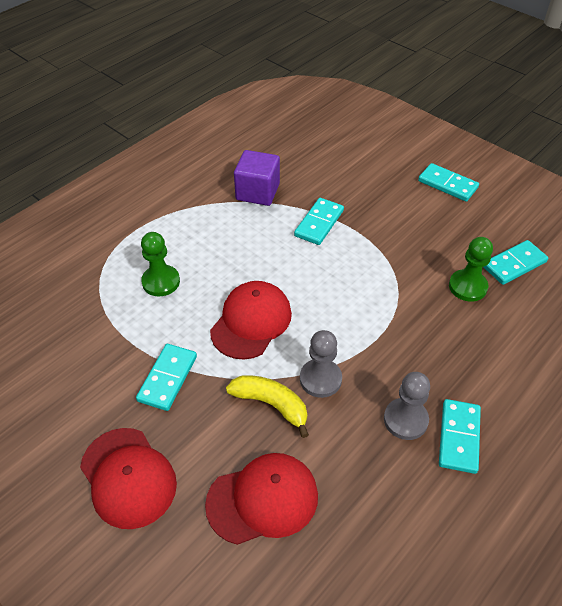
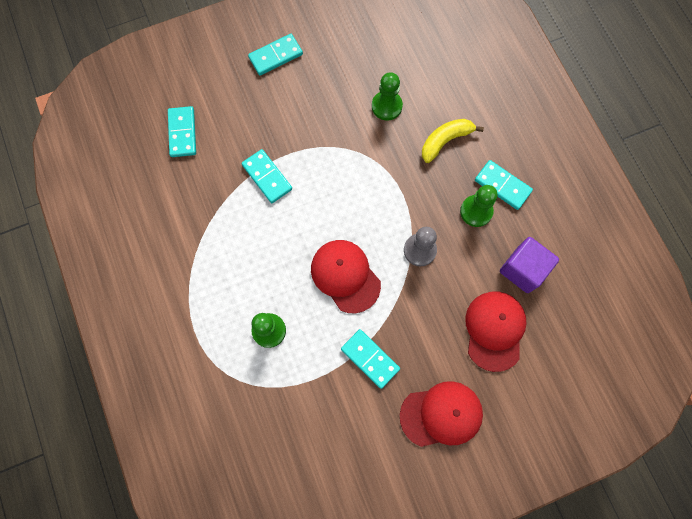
camera: 65 degrees left, 25 degrees up
yellow banana [226,375,309,438] -> yellow banana moved to [422,119,484,163]
purple cube [234,150,280,206] -> purple cube moved to [500,237,559,293]
grey pawn [384,372,430,440] -> green pawn [460,185,498,227]
turquoise domino [483,240,548,285] -> turquoise domino moved to [168,106,196,157]

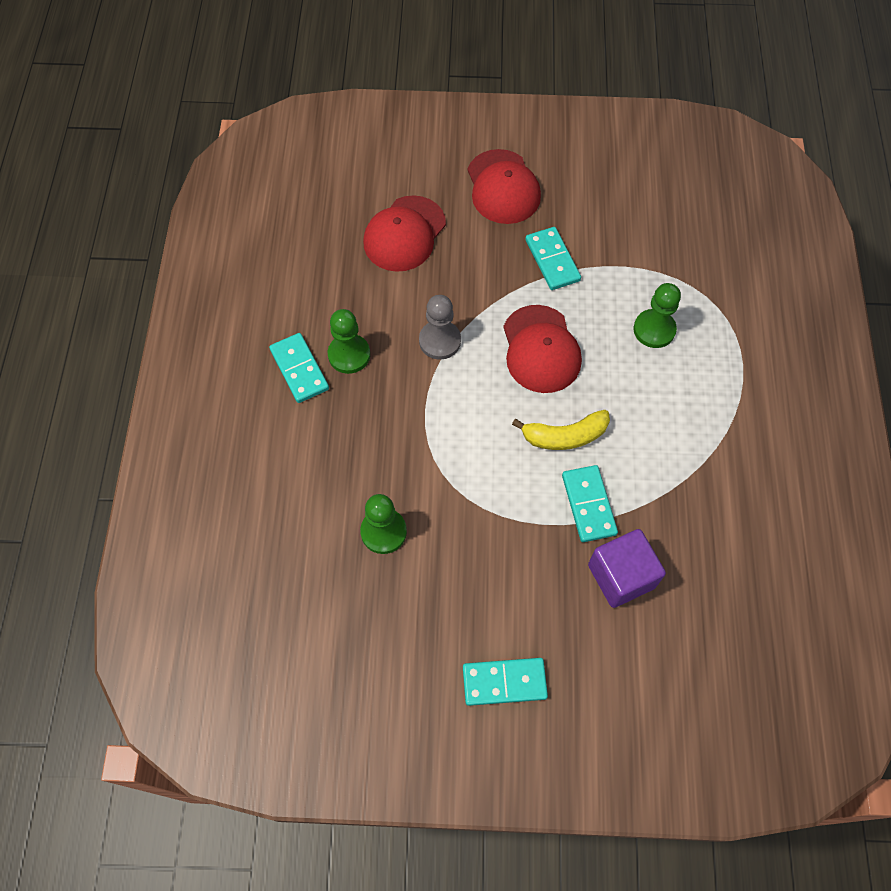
camera: 155 degrees left, 10 degrees down
turquoise domino [168,106,196,157] -> none
red cap [400,381,483,447] -> red cap turned 120 degrees counterclockwise [468,149,541,224]
yellow banana [422,119,484,163] -> yellow banana moved to [512,410,610,450]
purple cube [500,237,559,293] -> purple cube moved to [588,529,666,608]

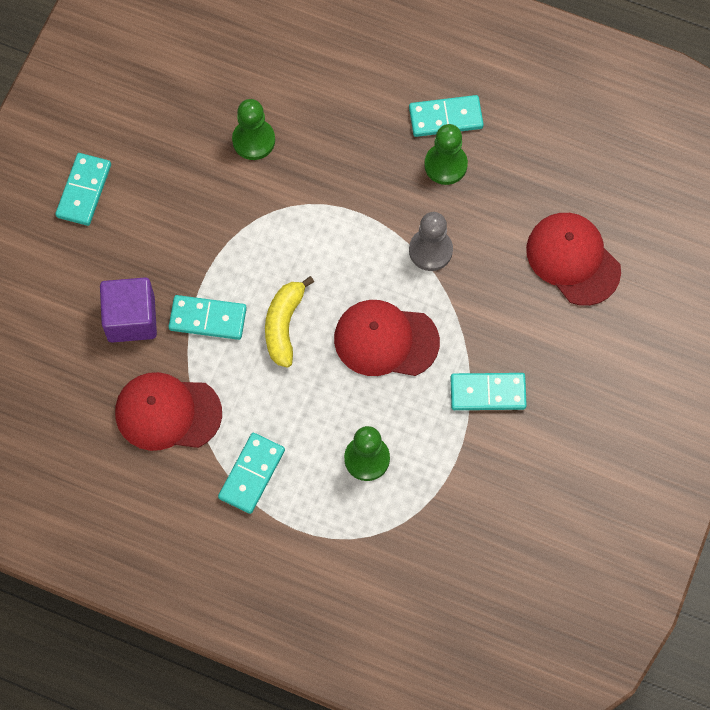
camera: 110 degrees right, 5 degrees up
red cap [468,149,541,224] -> red cap moved to [115,372,222,451]
none -> turquoise domino [218,433,285,514]

